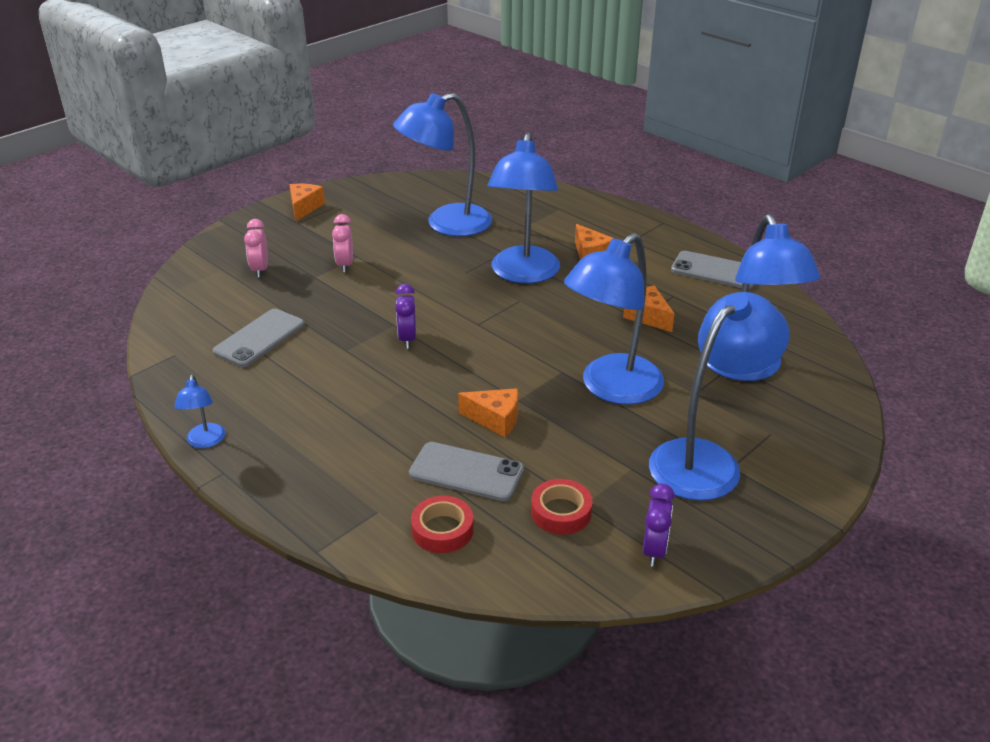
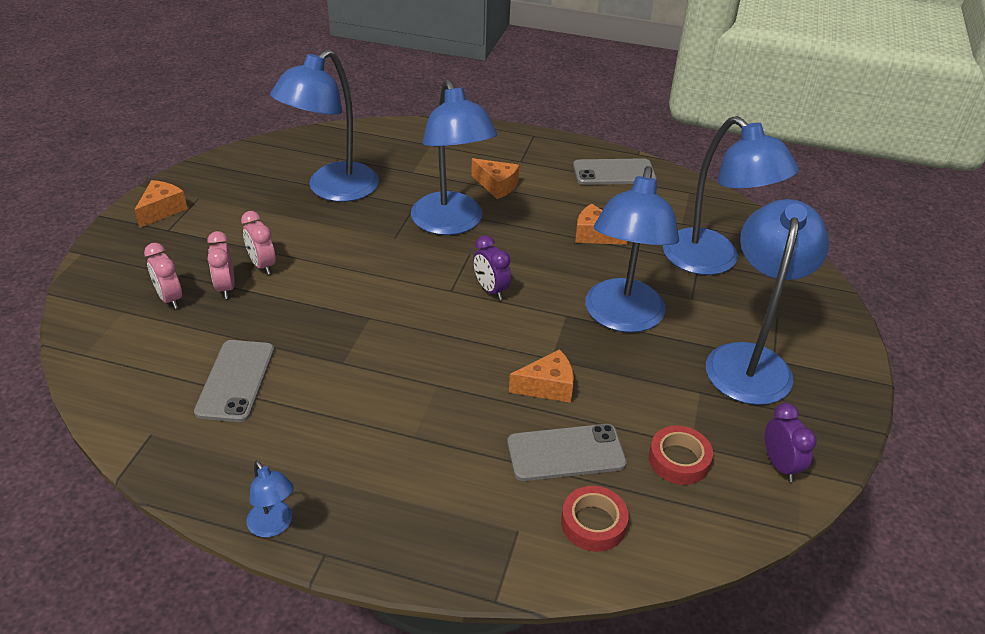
camera: 30 degrees left, 5 degrees up
orange cheese [290,184,325,221] -> orange cheese turned 45 degrees clockwise [135,180,188,228]
purple clock [395,284,416,349] -> purple clock moved to [473,235,511,300]
none -> pink clock [207,231,235,299]

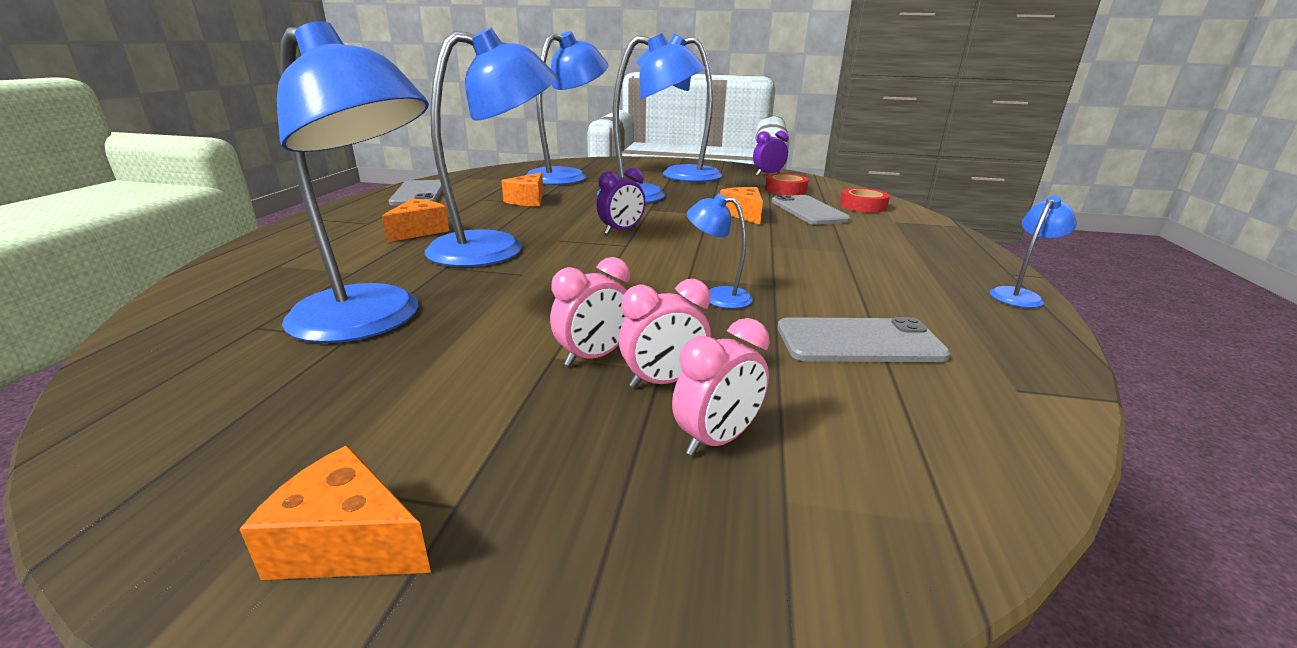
camera: 95 degrees left, 15 degrees down
none -> blue lamp [687,193,753,309]

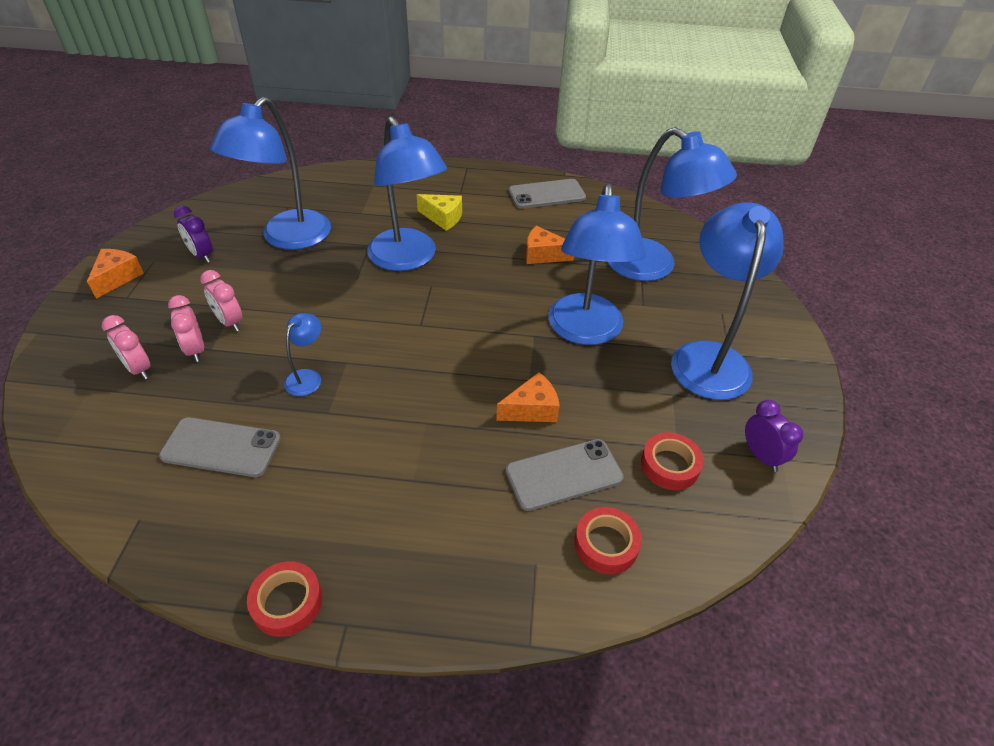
camera: 85 degrees right, 20 degrees up
orange cheese [382,199,449,242] -> yellow cheese [417,194,462,231]
purple clock [597,168,645,234] -> purple clock moved to [174,206,213,263]
grey phone [778,317,951,362] -> grey phone turned 75 degrees counterclockwise [159,417,281,477]
blue lamp [990,196,1077,308] -> red tape [247,561,322,637]

